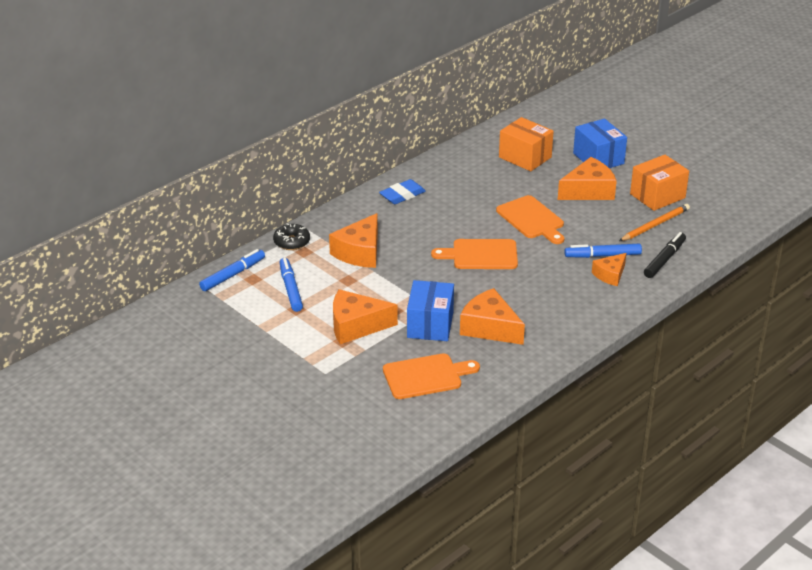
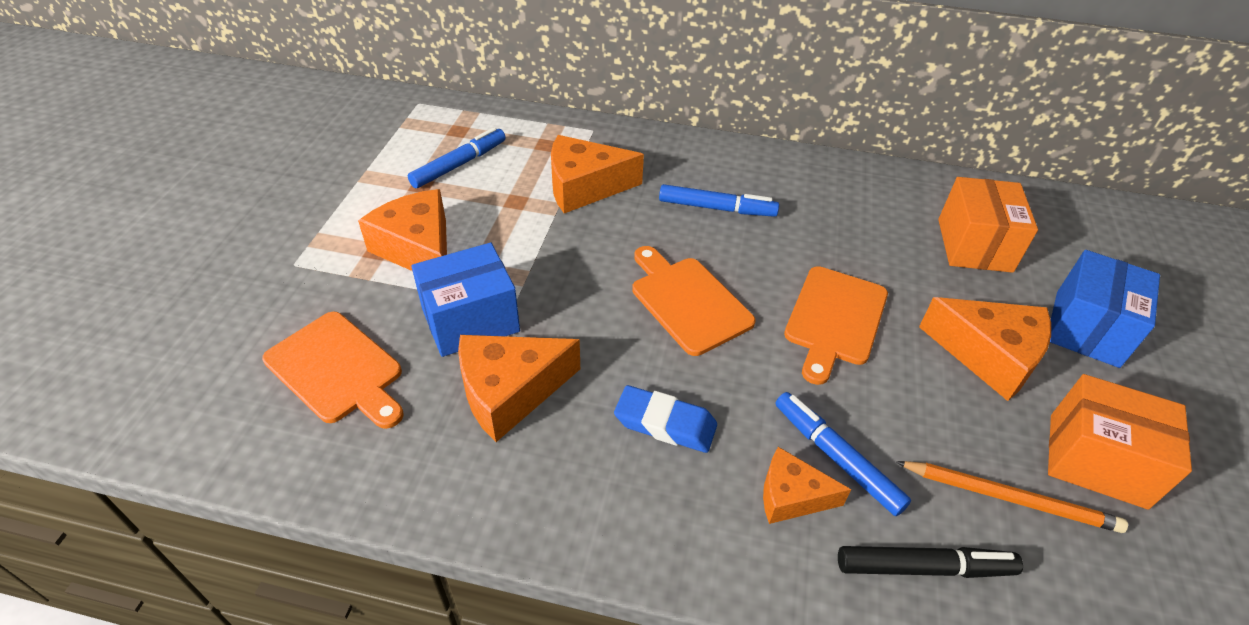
camera: 55 degrees right, 10 degrees up
blue marker [199,249,265,291] -> blue marker moved to [659,184,779,217]
black donut [273,223,310,250] -> none
blue eraser [379,179,426,204] -> blue eraser moved to [614,385,717,453]
orange cheese [460,288,525,345] -> orange cheese turned 120 degrees counterclockwise [458,335,580,442]

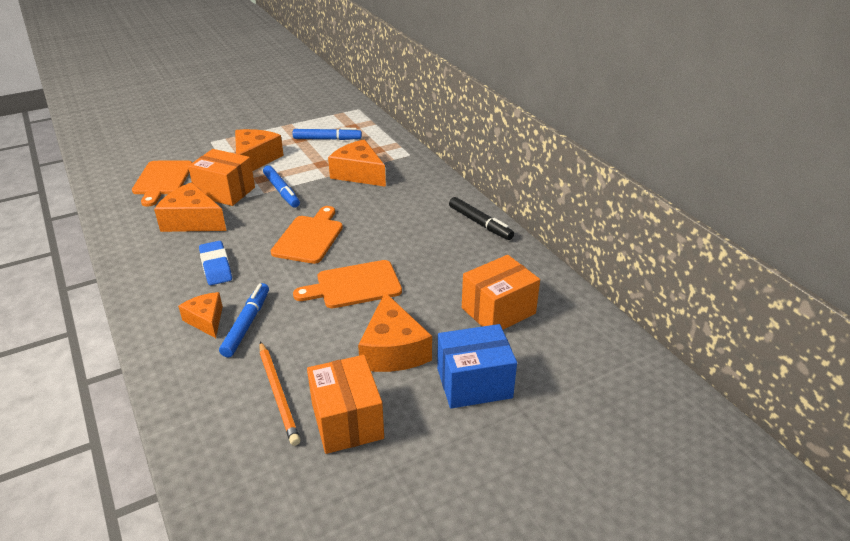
camera: 50 degrees right, 10 degrees down
blue box [411,243,520,357] -> orange box [188,149,255,206]
blue marker [659,184,779,217] -> blue marker moved to [263,165,300,208]
black marker [838,546,1023,578] -> black marker moved to [449,197,514,240]

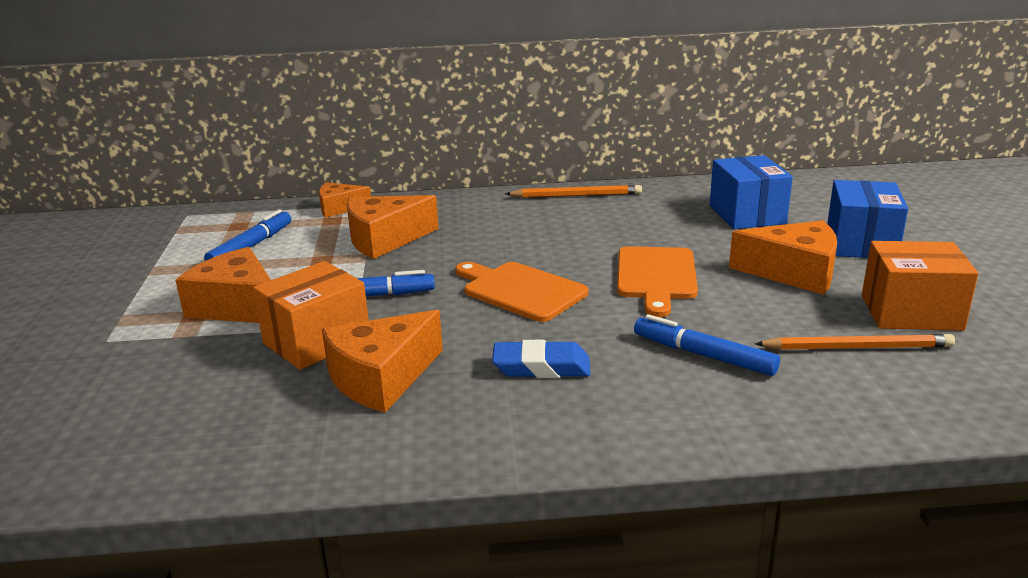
camera: 65 degrees left, 10 degrees down
orange cutting board [132,160,192,207] -> none
orange cheese [178,292,223,338] -> orange cheese moved to [319,182,371,218]
black marker [449,197,514,240] -> orange pencil [505,185,642,198]
orange box [462,255,540,330] -> blue box [710,155,793,229]

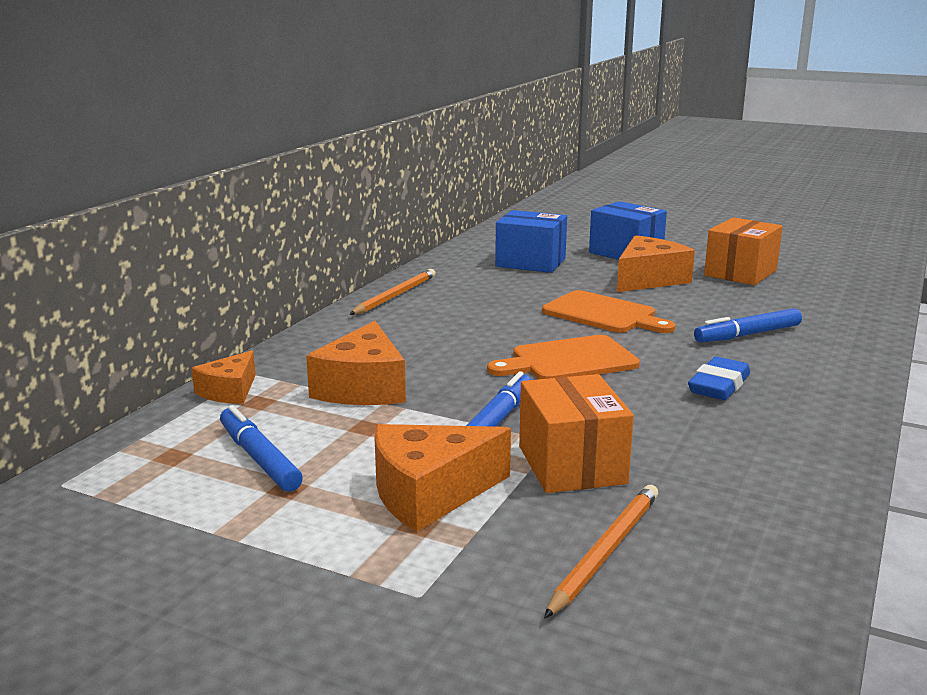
camera: 60 degrees left, 5 degrees down
orange cheese [322,310,443,413] -> none
orange pencil [755,334,955,350] -> orange pencil moved to [544,485,658,618]

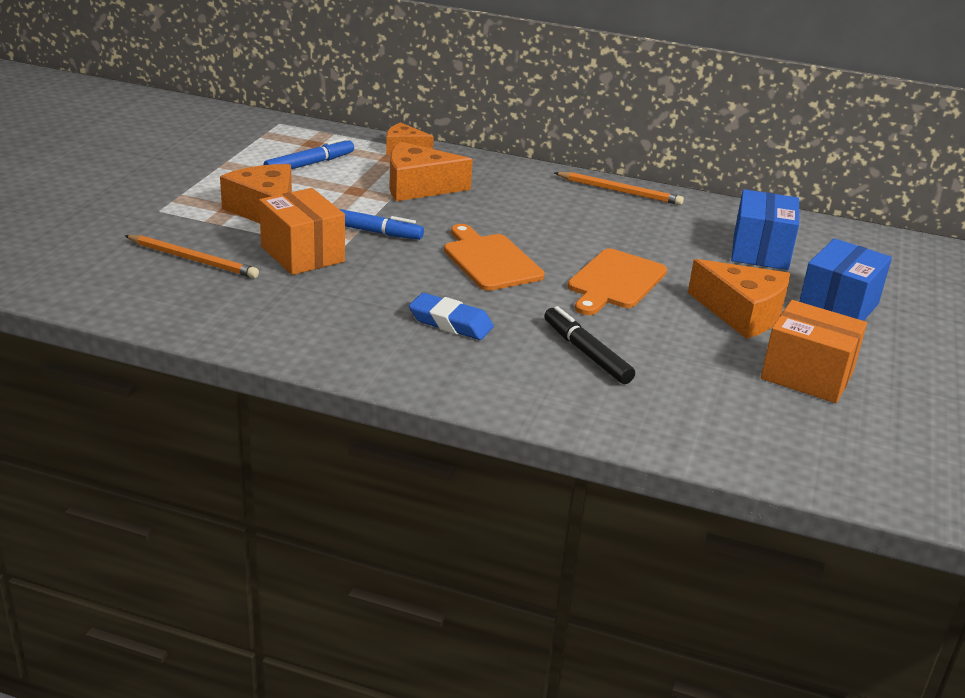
camera: 80 degrees right, 10 degrees up
orange box [519,374,634,493] -> orange box turned 75 degrees clockwise [259,188,345,275]
blue marker [694,308,802,343] -> black marker [544,306,635,384]

